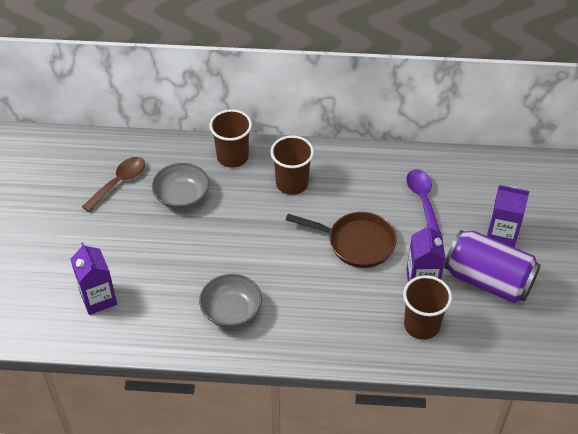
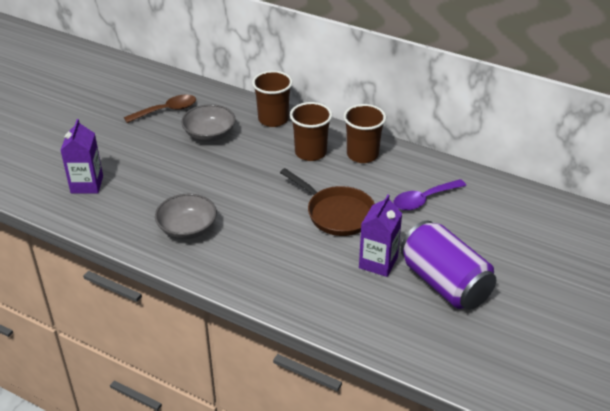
camera: 25 degrees right, 10 degrees down
brown cup [403,275,452,340] -> brown cup moved to [344,104,386,163]
purple spoon [406,169,441,234] -> purple spoon turned 135 degrees counterclockwise [393,179,466,211]
purple carton [487,185,529,247] -> none

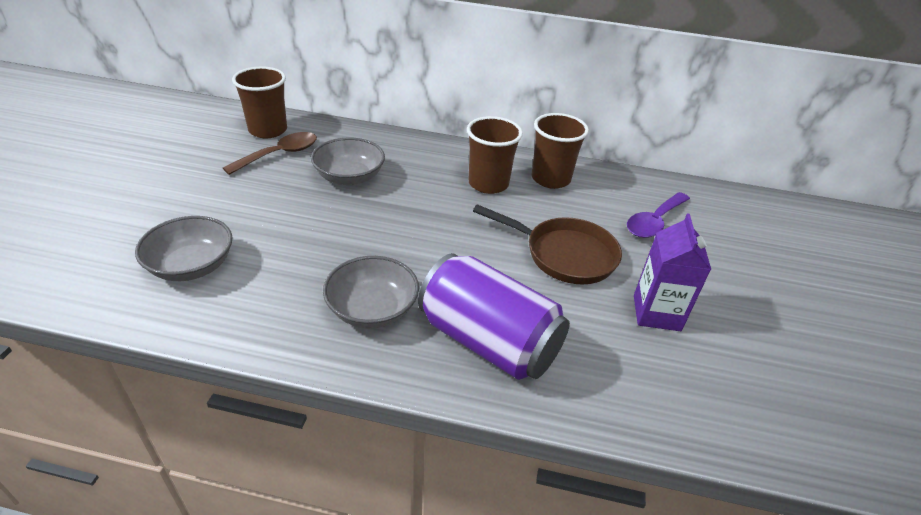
camera: 20 degrees left, 0 degrees up
purple carton [60,119,103,193] -> grey bowl [135,216,232,281]
brown cup [252,71,293,127] -> brown cup moved to [232,66,287,138]
purple can [400,221,496,310] -> purple can moved to [418,253,570,380]

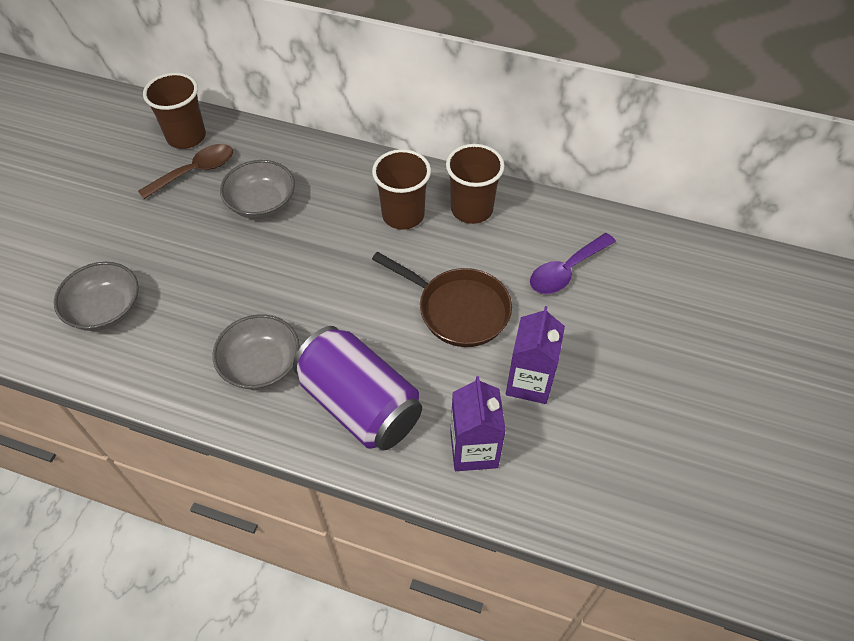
camera: 10 degrees right, 15 degrees up
none -> purple carton [450,376,506,471]

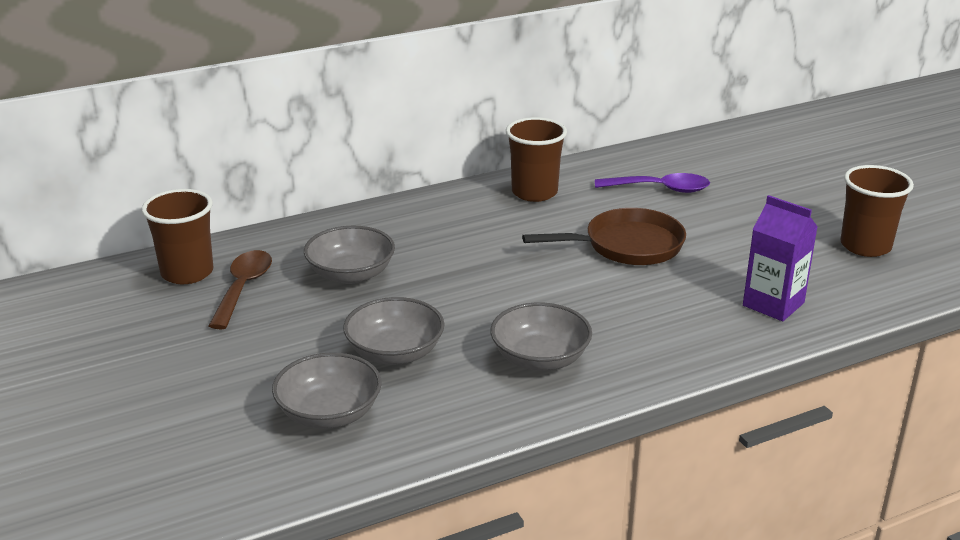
camera: 45 degrees left, 25 degrees down
purple can [293,326,422,450] -> none
brown cup [372,149,431,230] -> brown cup moved to [840,165,914,257]
purple carton [506,306,565,404] -> none
purple spoon [530,233,616,294] -> purple spoon turned 90 degrees counterclockwise [595,173,710,193]
none -> grey bowl [343,297,445,365]

